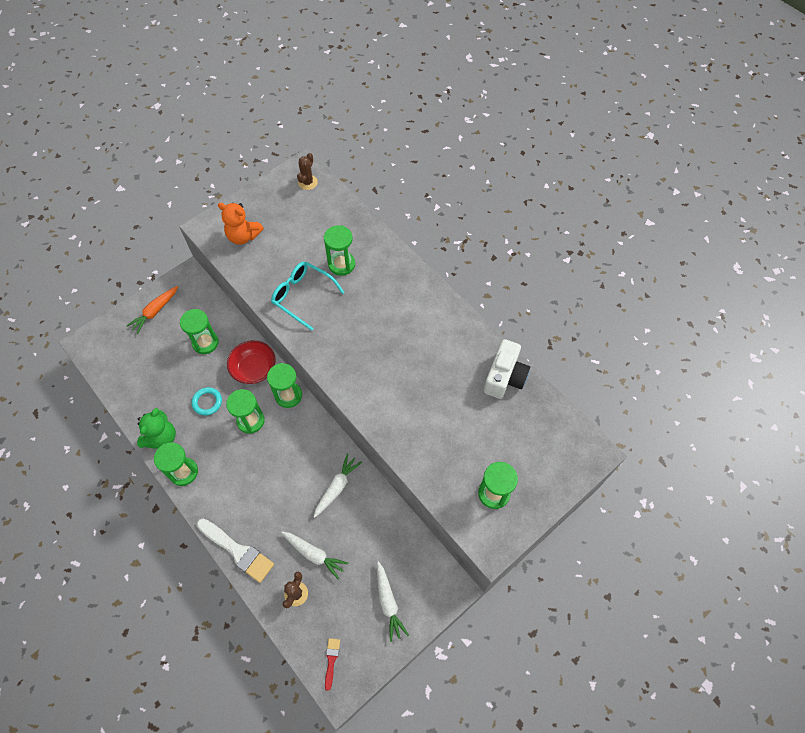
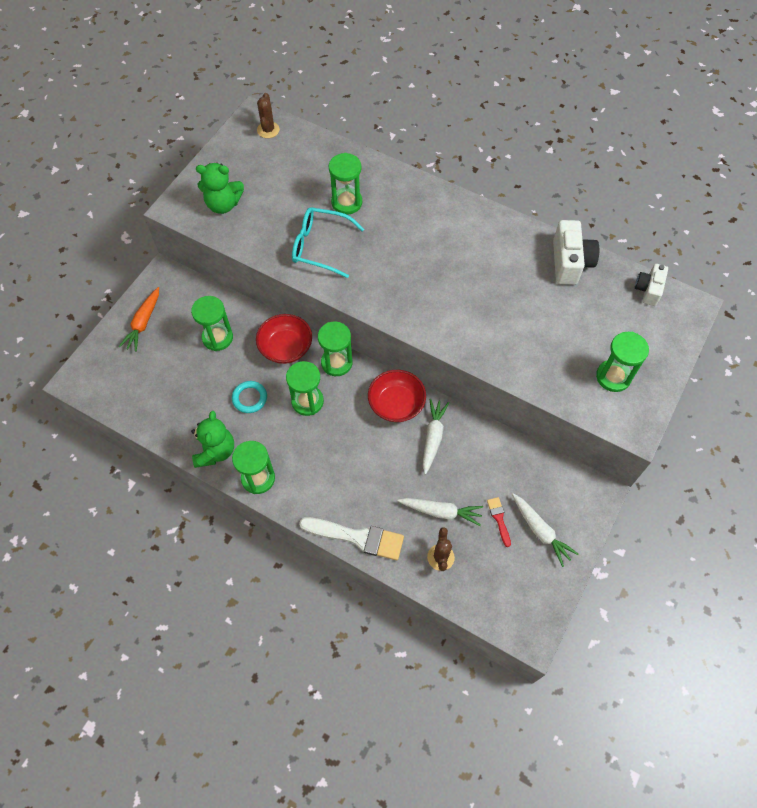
camera: 20 degrees left, 0 degrees up
orange teddy bear [218,203,264,245] -> green teddy bear [196,163,244,214]
red brush [325,638,340,691] -> red brush moved to [487,497,511,547]
none -> red bowl [368,370,426,422]
none -> white camera [635,264,668,306]

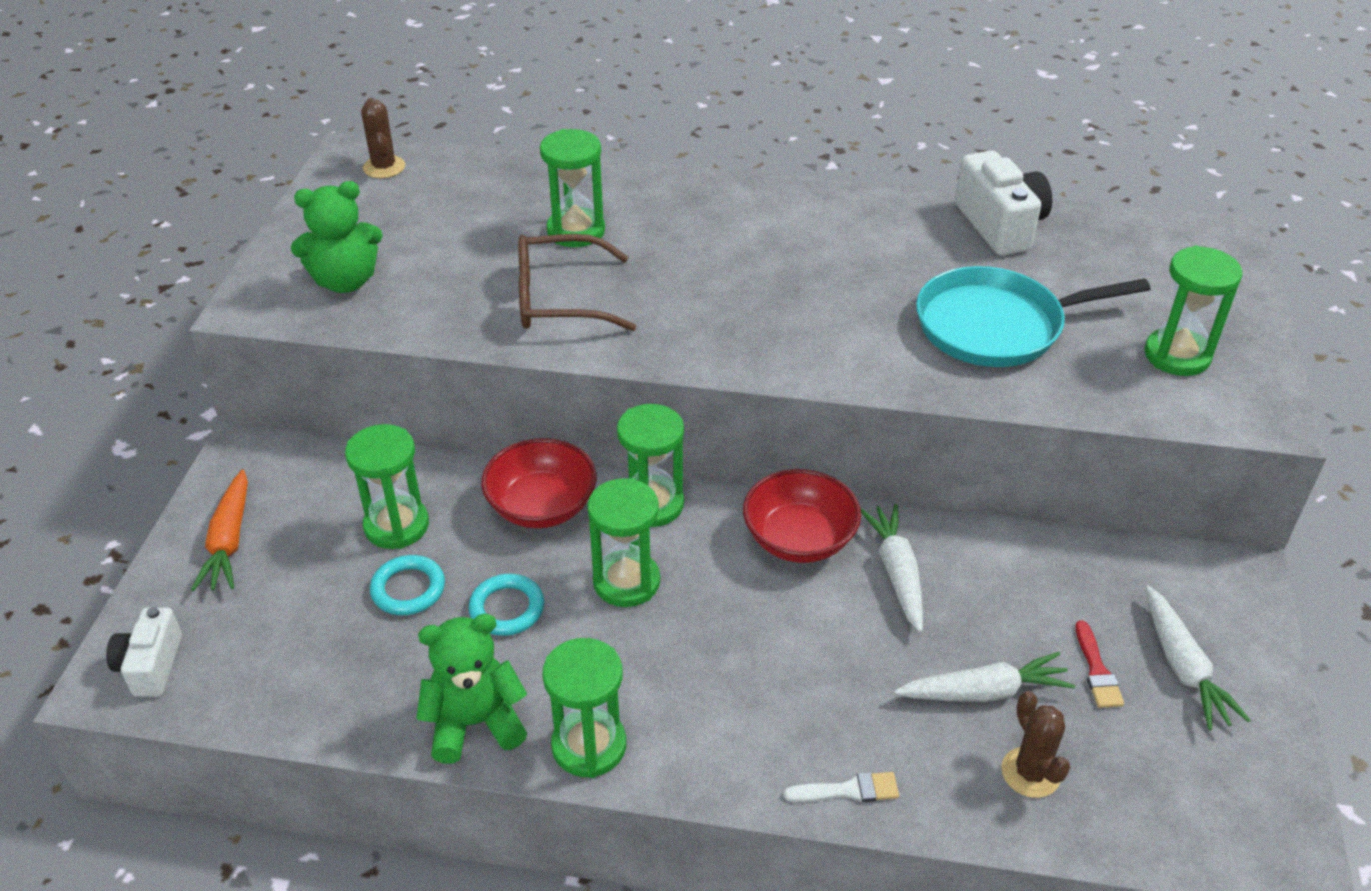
camera: 20 degrees left, 20 degrees down
green teddy bear [191,411,234,468] -> green teddy bear turned 90 degrees counterclockwise [416,614,527,764]
turquoise glasses [292,207,364,278] -> brown glasses [518,234,636,331]
white brush [299,517,404,560] -> white brush [783,772,899,802], size x0.49
red brush [487,497,511,547] -> red brush turned 150 degrees counterclockwise [1075,620,1124,708]
white carrot [512,494,578,567] -> white carrot turned 45 degrees clockwise [1145,585,1251,730]
white camera [635,264,668,306] -> white camera moved to [106,607,182,697]
none -> turquoise ring [370,555,445,615]
none -> turquoise pan [916,266,1151,367]

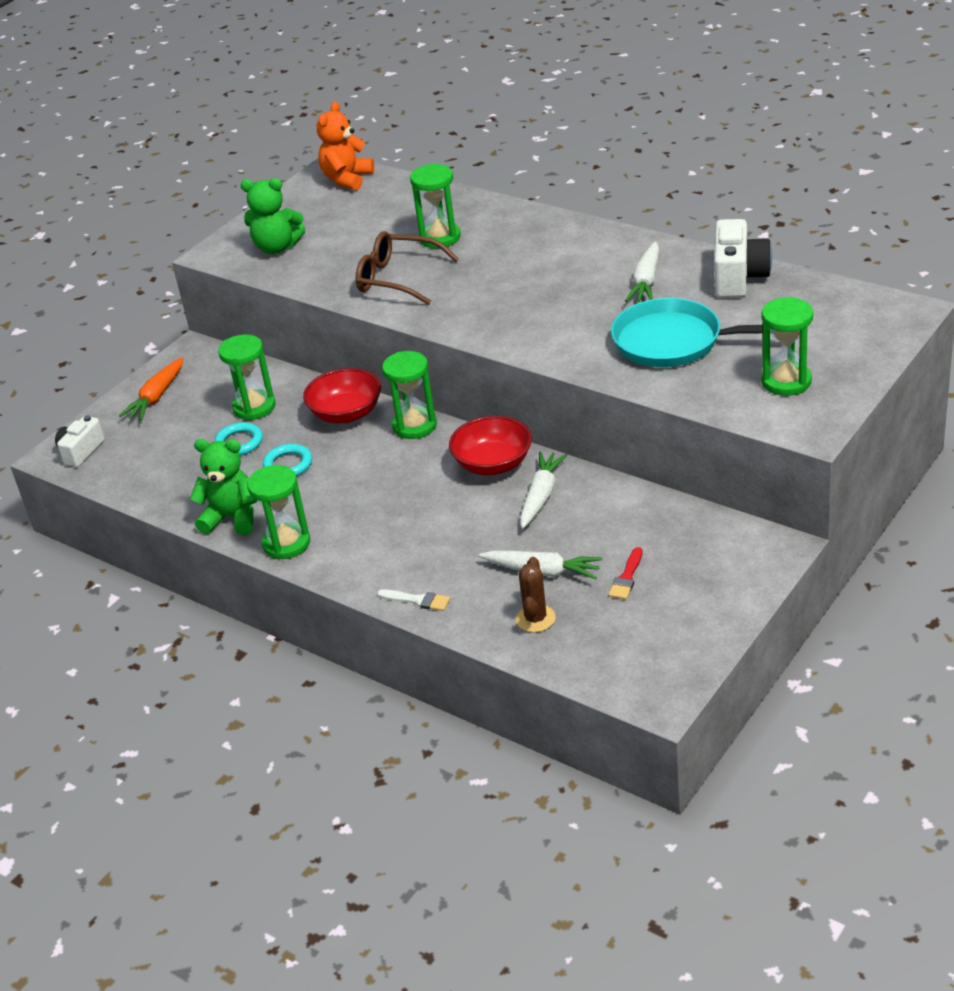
camera: 30 degrees right, 5 degrees down
brown cactus [361,98,405,178] -> orange teddy bear [317,101,374,190]
green hourglass [587,478,660,607] -> none
white carrot [1145,585,1251,730] -> white carrot moved to [625,242,659,302]

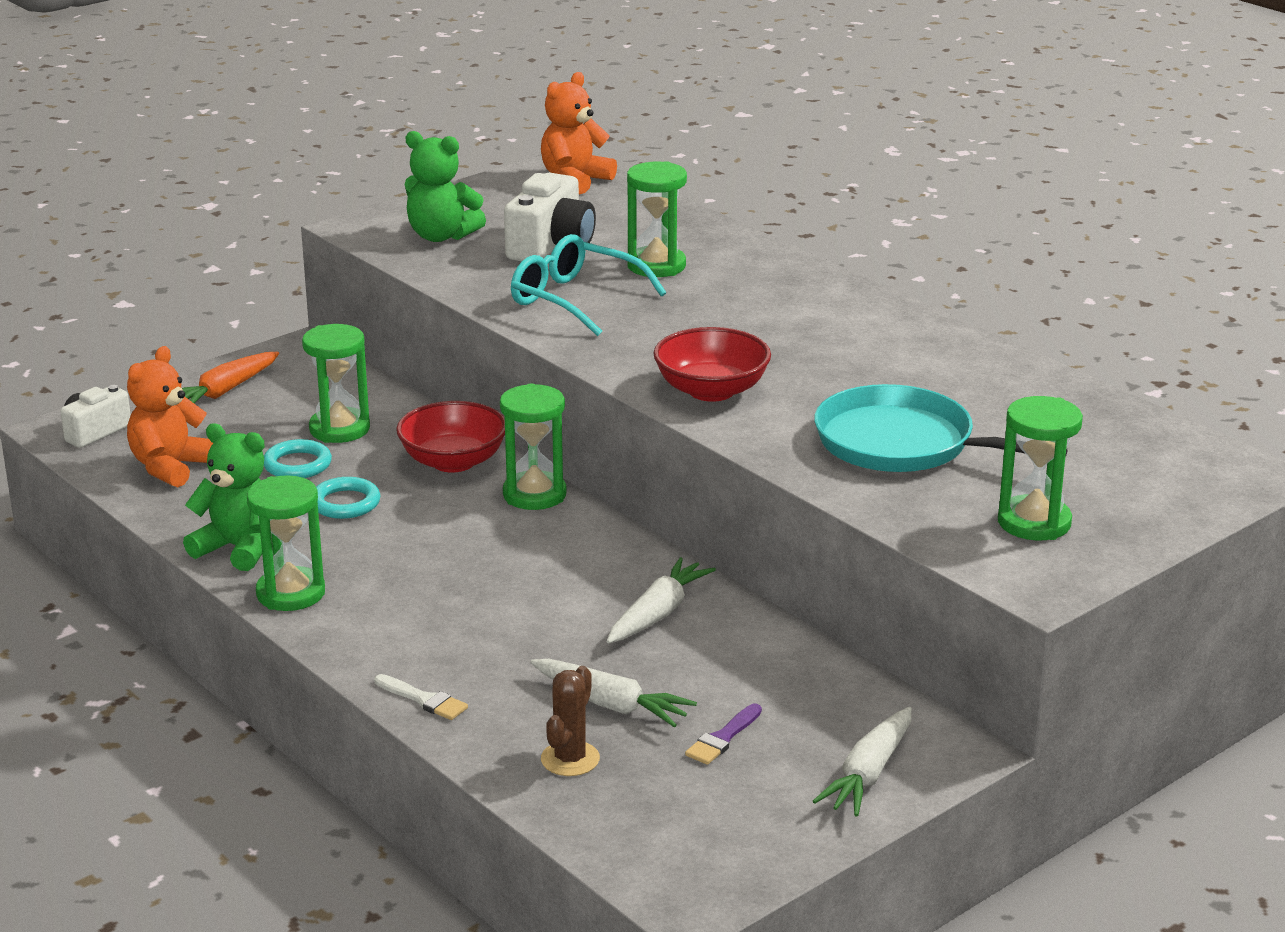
camera: 10 degrees right, 10 degrees down
brown glasses [356,231,459,305] -> turquoise glasses [511,234,666,336]
red bowl [449,416,532,475] -> red bowl moved to [653,327,771,402]
red brush [609,547,643,600] -> purple brush [685,704,762,765]
white carrot [625,242,659,302] -> white carrot moved to [813,707,912,816]
white camera [714,219,772,298] -> white camera moved to [504,173,596,261]
none -> orange teddy bear [127,346,213,487]

